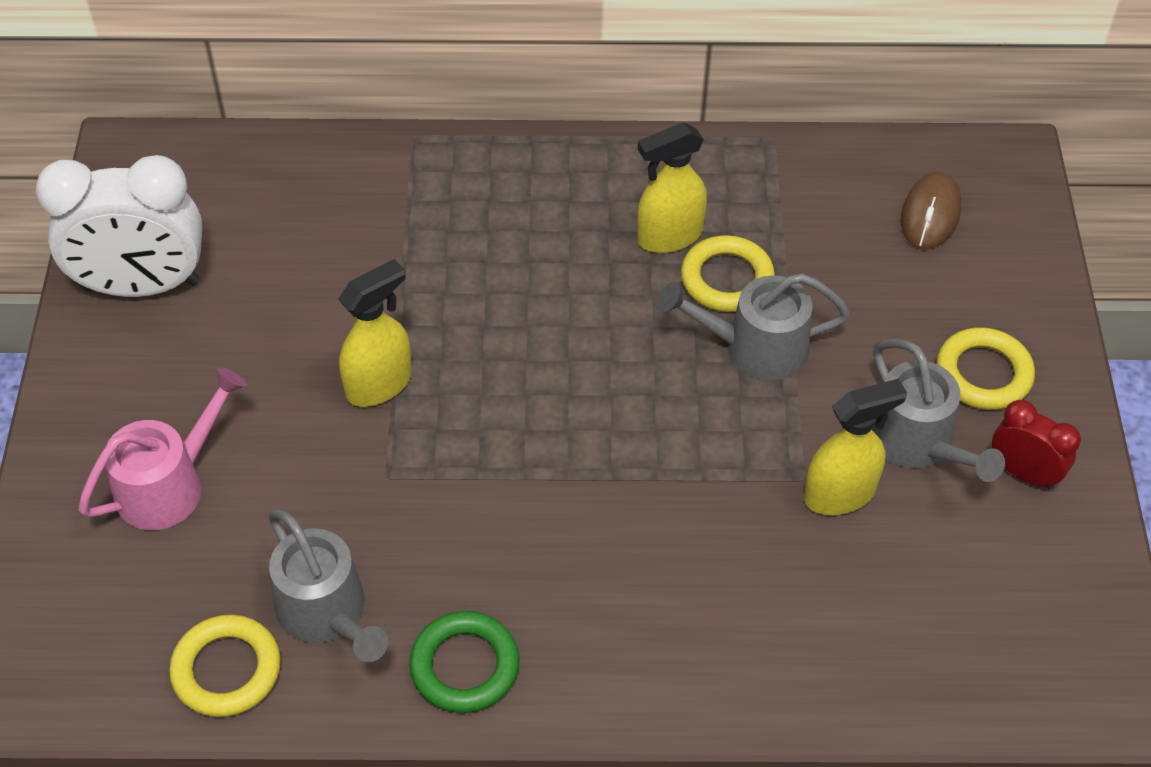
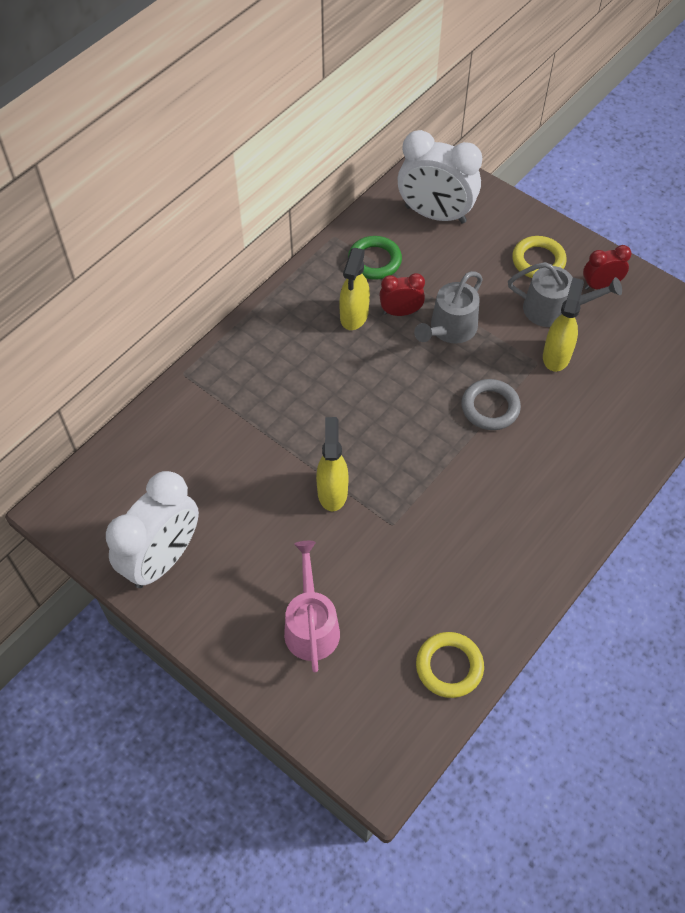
camera: 50 degrees left, 5 degrees up
grey watering can [269,509,388,662] -> none
green ring [409,611,520,713] -> green ring moved to [348,236,402,280]
yellow ring [681,235,775,312] -> red clock [379,273,425,316]
brown mouse [901,172,961,249] -> white clock [397,130,482,224]
none -> grey ring [462,379,521,430]

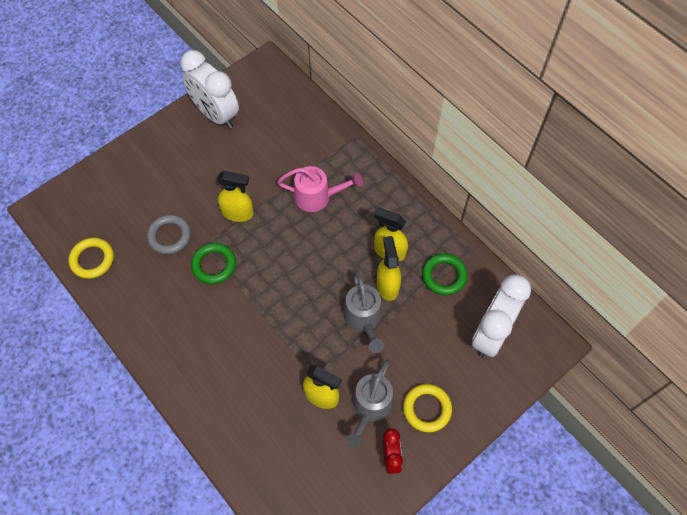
camera: 100 degrees right, 5 degrees up
pink watering can [284,541,340,672] -> pink watering can moved to [277,166,363,212]
red clock [379,273,425,316] -> yellow spray bottle [377,236,401,301]
grey watering can [414,271,483,344] -> grey watering can turned 150 degrees counterclockwise [343,271,384,353]
grey ring [462,379,521,430] -> grey ring moved to [147,215,191,254]
none -> green ring [191,243,236,284]

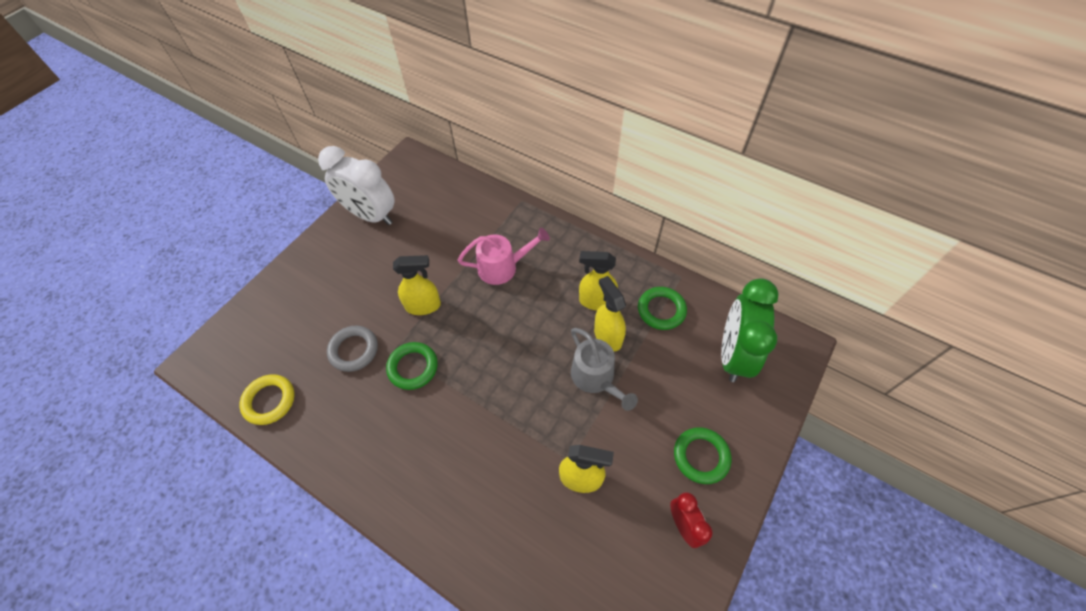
camera: 15 degrees left, 5 degrees down
grey watering can [346,360,393,448] -> none
yellow ring [403,384,452,432] -> green ring [674,427,731,484]
white clock [472,275,531,357] -> green clock [721,278,779,382]

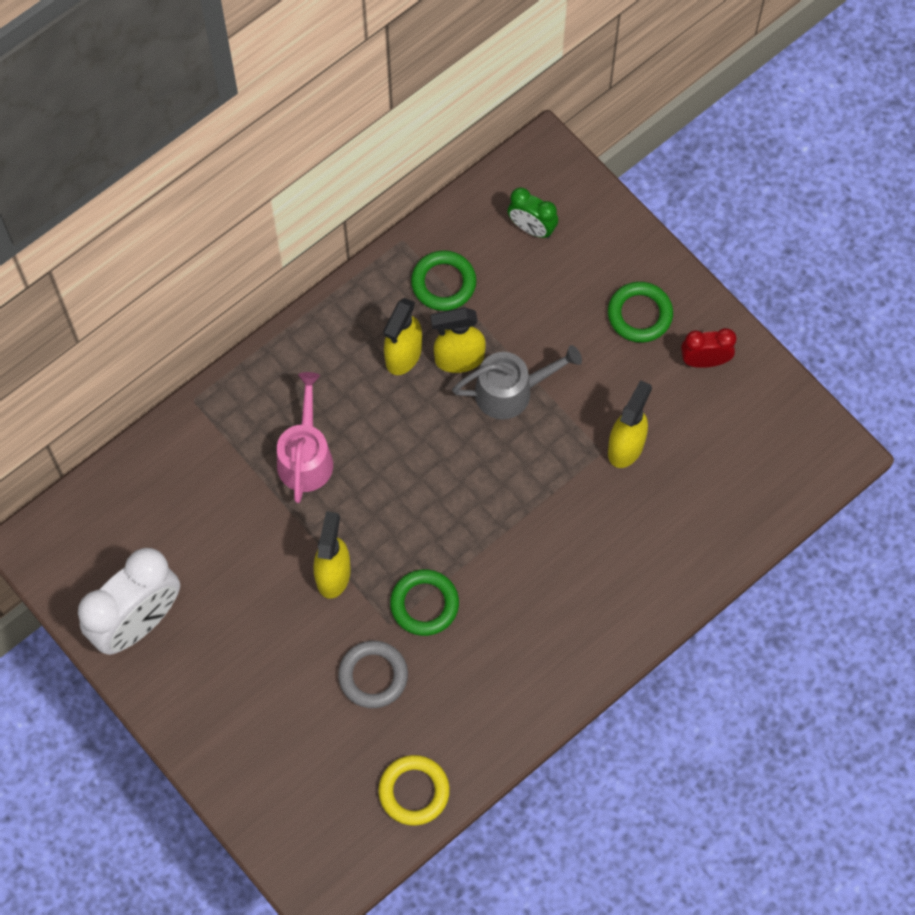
camera: 75 degrees left, 10 degrees up
green clock [721,278,779,382] -> green clock [508,188,558,238], size x0.52

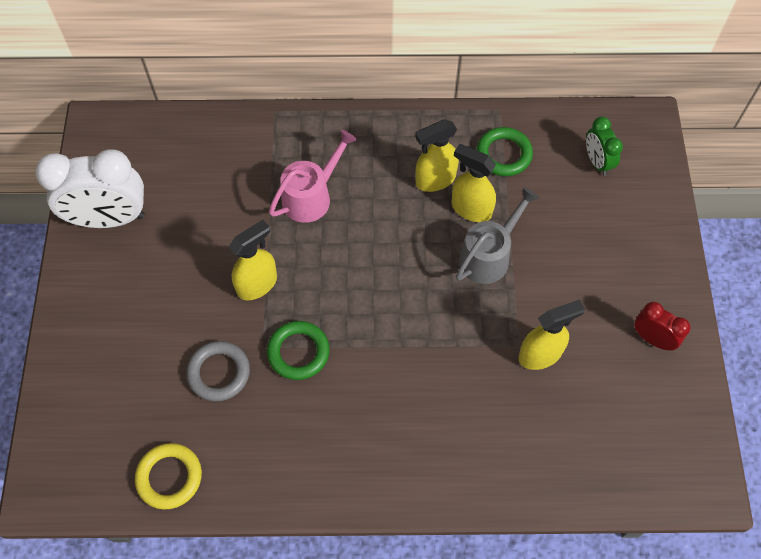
camera: 40 degrees right, 5 degrees down
grey watering can [452,345,582,419] -> grey watering can turned 75 degrees counterclockwise [456,187,539,284]
green ring [608,282,673,343] -> none

